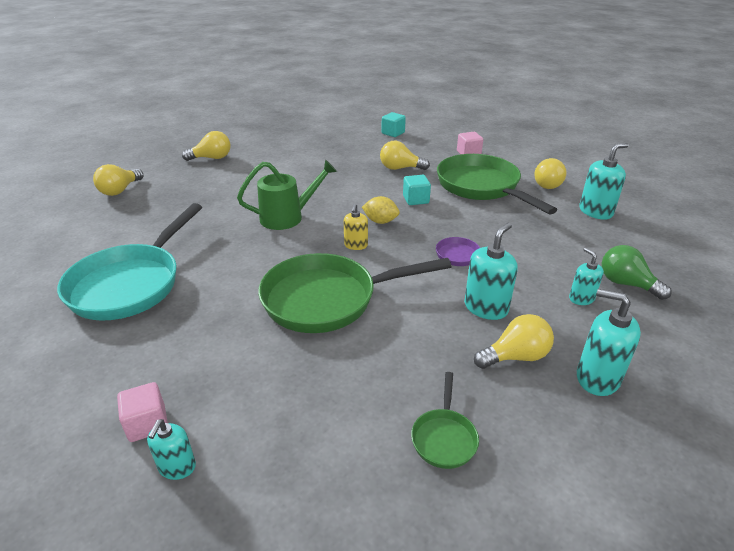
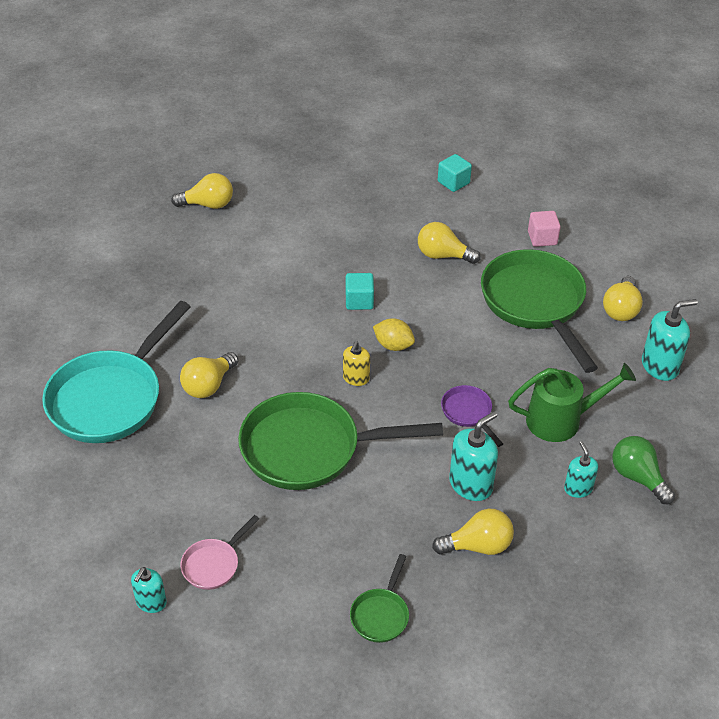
camera: 10 degrees right, 10 degrees up
yellow light bulb [93,164,144,196] -> yellow light bulb moved to [180,352,238,398]
pink cube [117,382,168,442] -> none
green watering can [237,159,337,230] -> green watering can moved to [508,363,636,442]
turquoise cube [403,175,431,205] -> turquoise cube moved to [346,273,374,310]
turquoise soap dispenser [577,289,641,396] -> none
none -> pink pan [180,515,259,590]

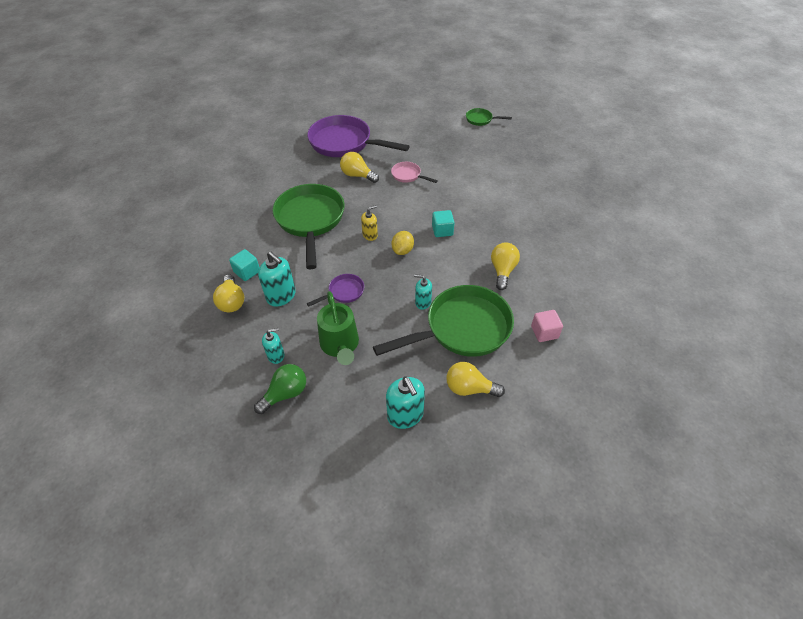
camera: 85 degrees right, 5 degrees up
turquoise pan [42,301,191,443] -> purple pan [307,115,410,157]
turquoise soap dispenser [131,567,167,613] -> turquoise soap dispenser moved to [414,274,432,310]
yellow light bulb [171,173,233,209] -> none
pink pan [180,515,259,590] -> pink pan moved to [391,162,438,183]
yellow soap dispenser [343,341,370,386] -> yellow soap dispenser turned 135 degrees clockwise [361,205,378,241]
green pan [350,554,409,643] -> green pan moved to [466,108,512,126]
turquoise cube [438,154,472,192] -> turquoise cube moved to [229,249,260,281]

